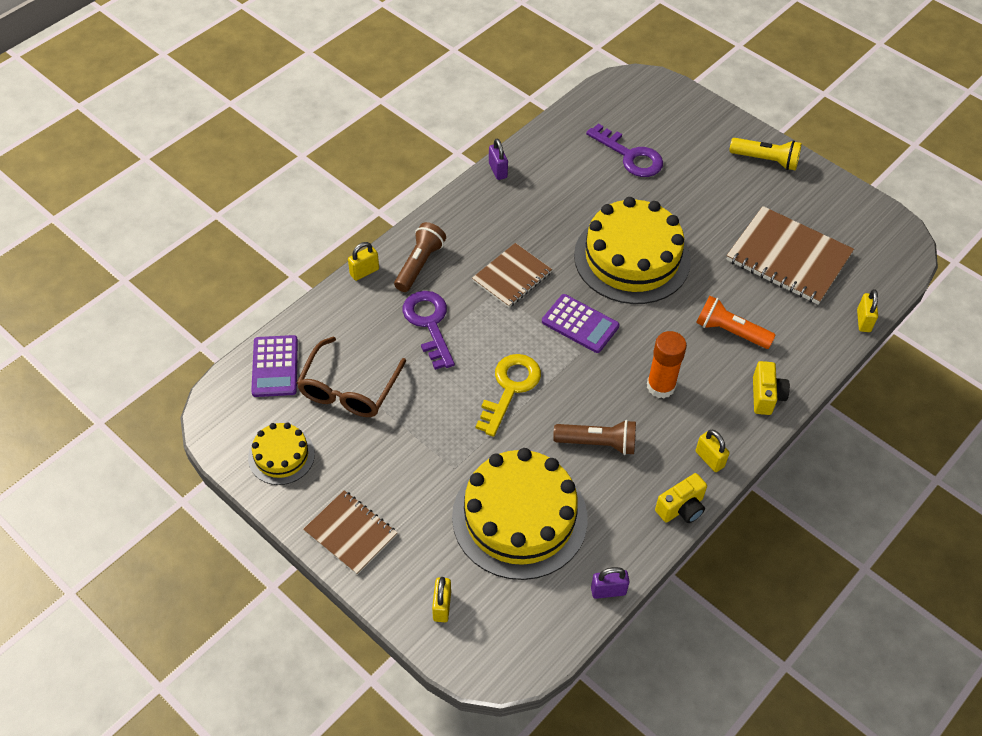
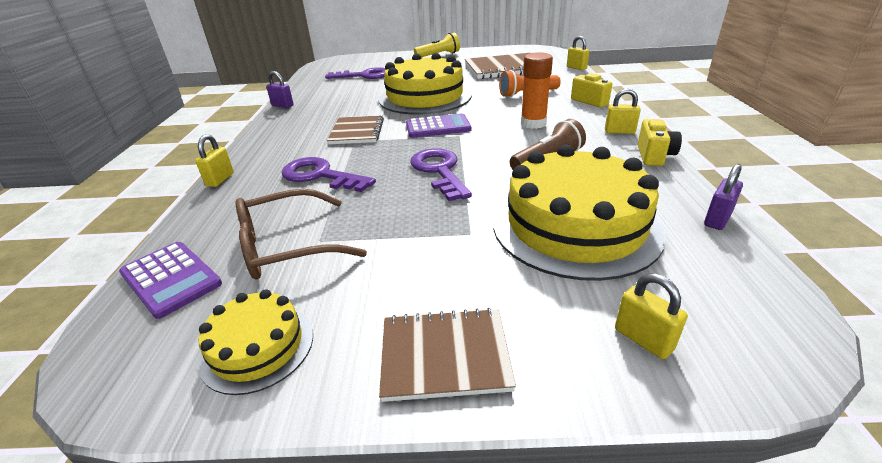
camera: 40 degrees left, 20 degrees down
brown glasses [297,337,406,417] -> brown glasses turned 90 degrees clockwise [236,189,367,279]
brown flashlight [394,222,446,292] -> none
yellow key [476,354,541,437] -> purple key [411,148,472,201]

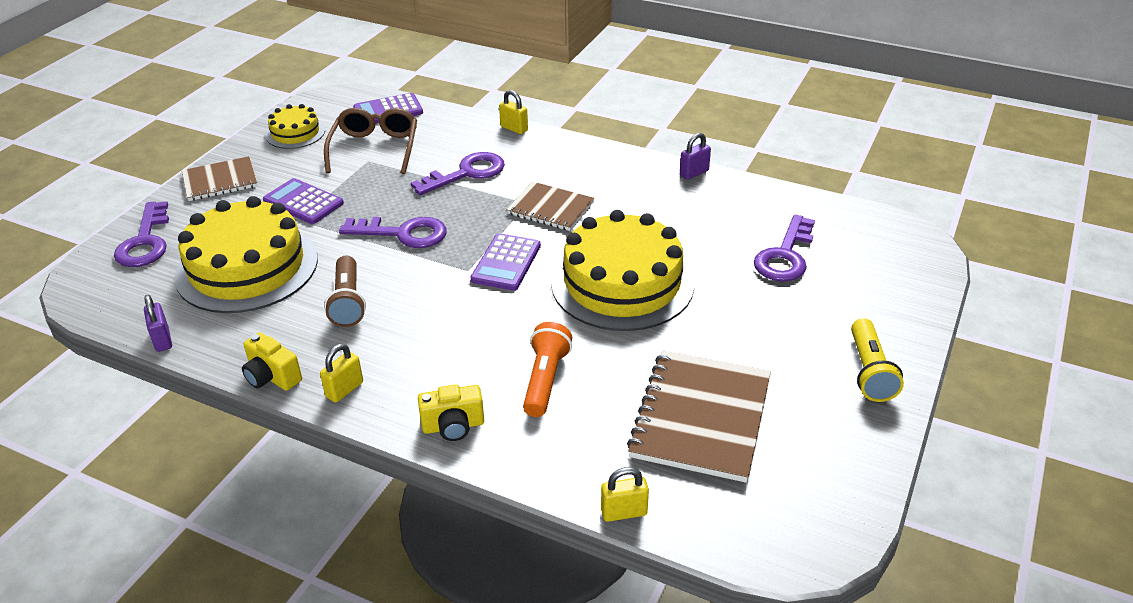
camera: 115 degrees right, 5 degrees up
brown notebook [379,308,516,402] -> brown notebook turned 45 degrees clockwise [182,156,257,201]
orange glue stick [521,52,553,129] -> none
yellow padlock [615,273,688,359] -> purple key [114,201,169,267]
none -> purple calculator [263,178,344,224]

